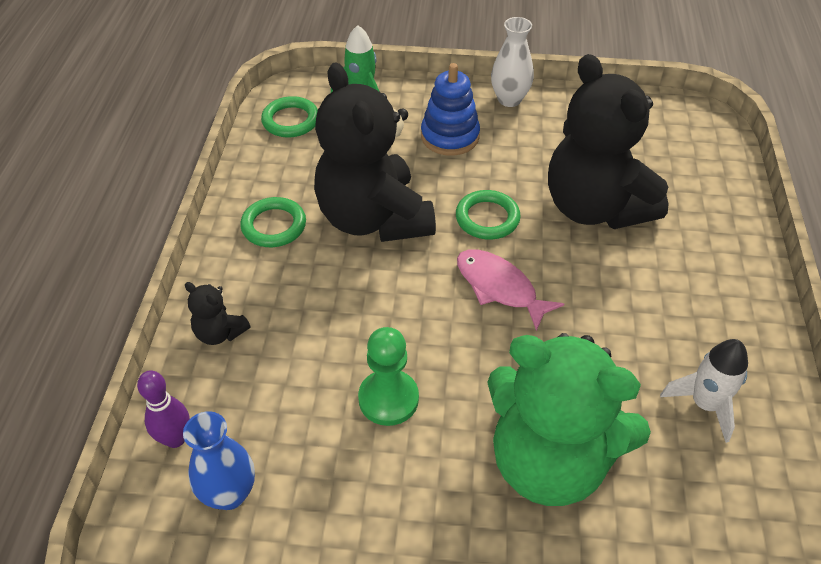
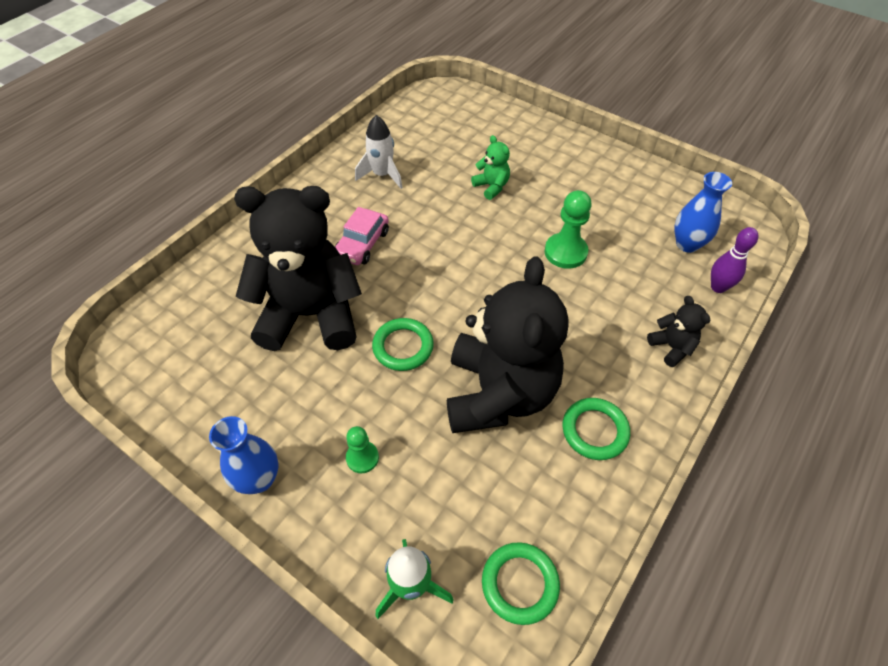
camera: 150 degrees left, 5 degrees up
blue stacking toy [421,63,480,156] -> green pawn [346,426,379,473]
pink fish [457,249,564,331] -> none
green teddy bear [487,333,651,506] -> green teddy bear [471,135,510,200], size x0.41
white vase [491,17,534,107] -> blue vase [209,416,278,494]
black teddy bear [548,54,669,229] -> black teddy bear turned 90 degrees counterclockwise [234,186,362,351]
none -> pink car [335,207,389,265]

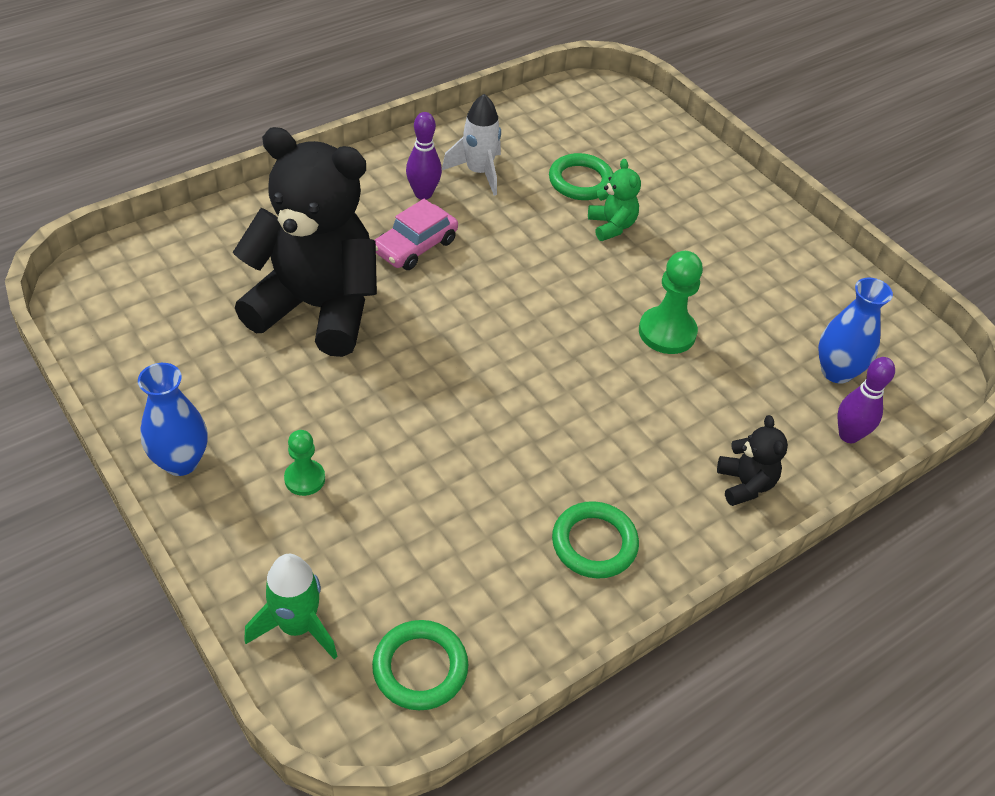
camera: 15 degrees right, 5 degrees down
green ring [372,318,434,371] -> green ring moved to [549,153,613,200]
black teddy bear [447,256,569,433] -> none
none -> purple bowling pin [406,112,442,200]

